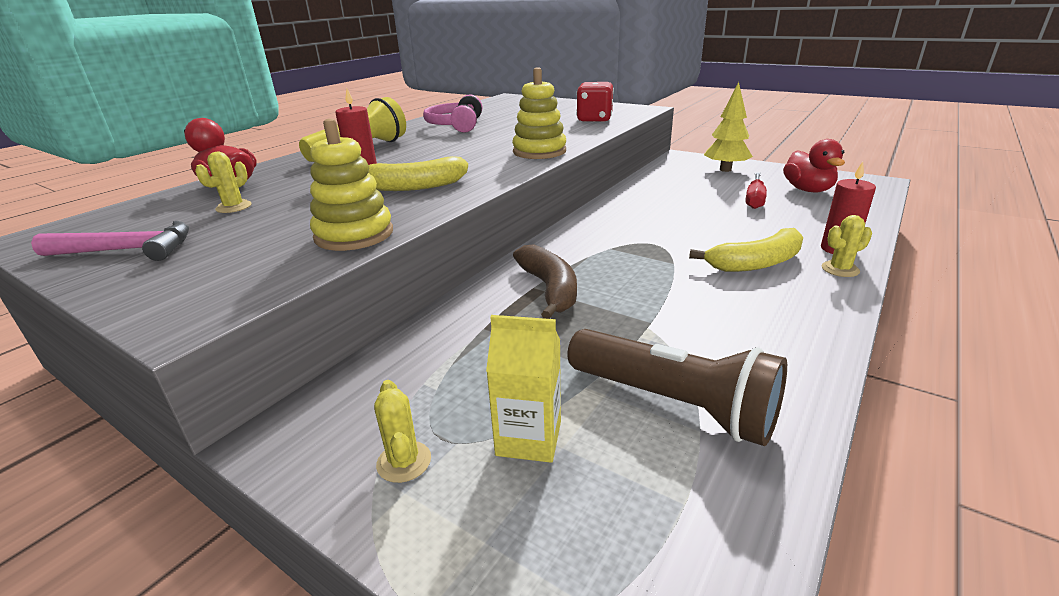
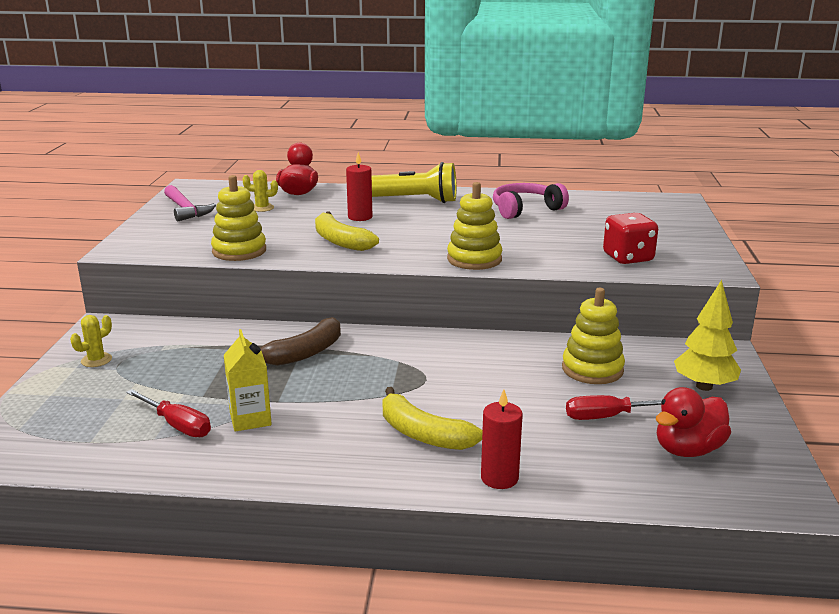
camera: 60 degrees right, 5 degrees down
yellow carton [486,315,561,463] -> yellow carton moved to [224,329,272,432]
brown flashlight [567,329,787,446] -> red screwdriver [126,389,211,437]
yellow cactus [821,215,872,277] -> none
none -> yellow stacking toy [562,288,625,384]

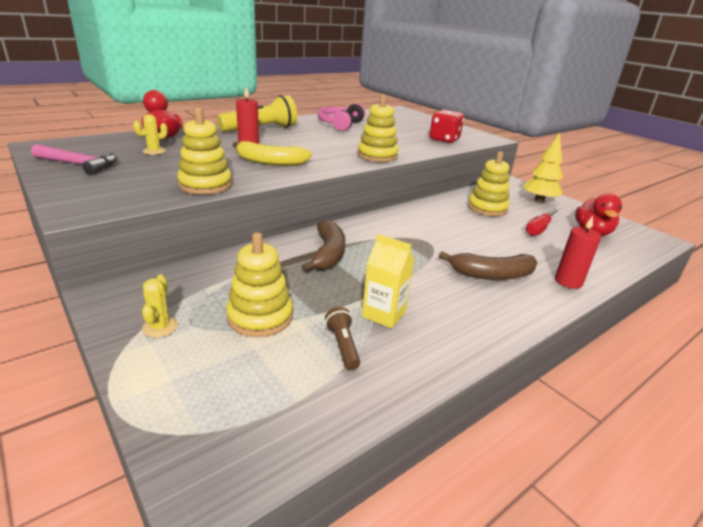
camera: 45 degrees left, 5 degrees up
red screwdriver [126,389,211,437] -> brown flashlight [325,307,360,370]
yellow banana [383,387,483,450] -> brown banana [439,251,537,280]
none -> yellow stacking toy [226,232,293,337]

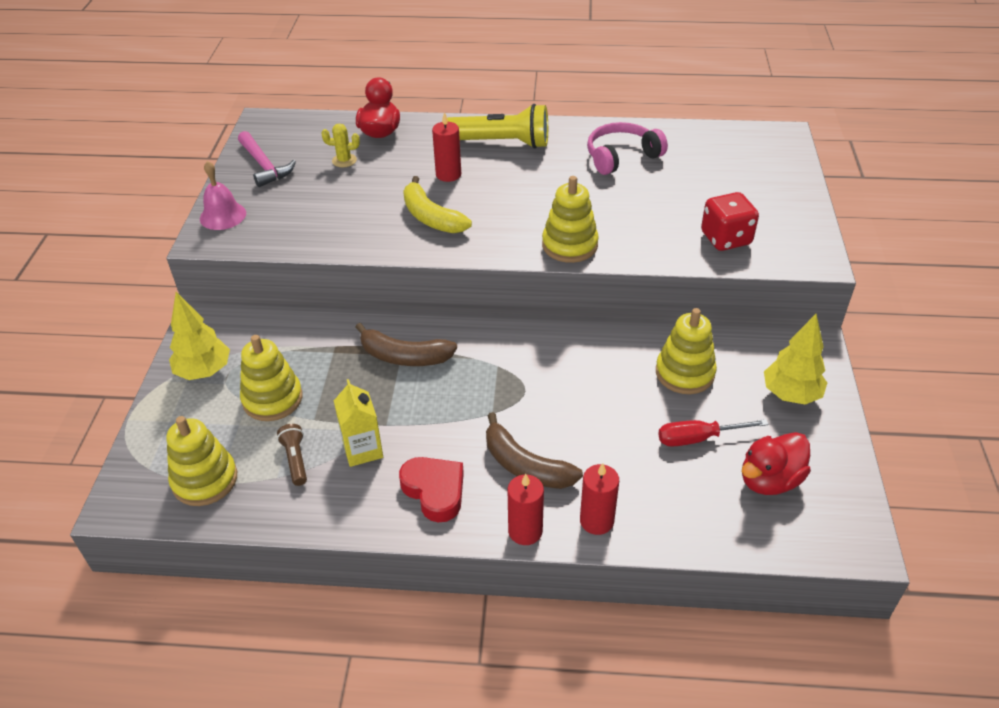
camera: 45 degrees right, 15 degrees up
yellow cactus [142,274,178,338] -> yellow tree [169,292,230,380]
yellow stacking toy [177,108,232,195] -> yellow stacking toy moved to [166,416,237,506]
brown banana [302,220,345,272] -> brown banana turned 60 degrees clockwise [355,323,457,366]
brown flashlight [325,307,360,370] -> brown flashlight turned 45 degrees counterclockwise [277,424,307,486]
none -> pink bell [200,161,246,230]
none -> red heart [399,457,464,522]
none -> red candle [507,474,544,545]

